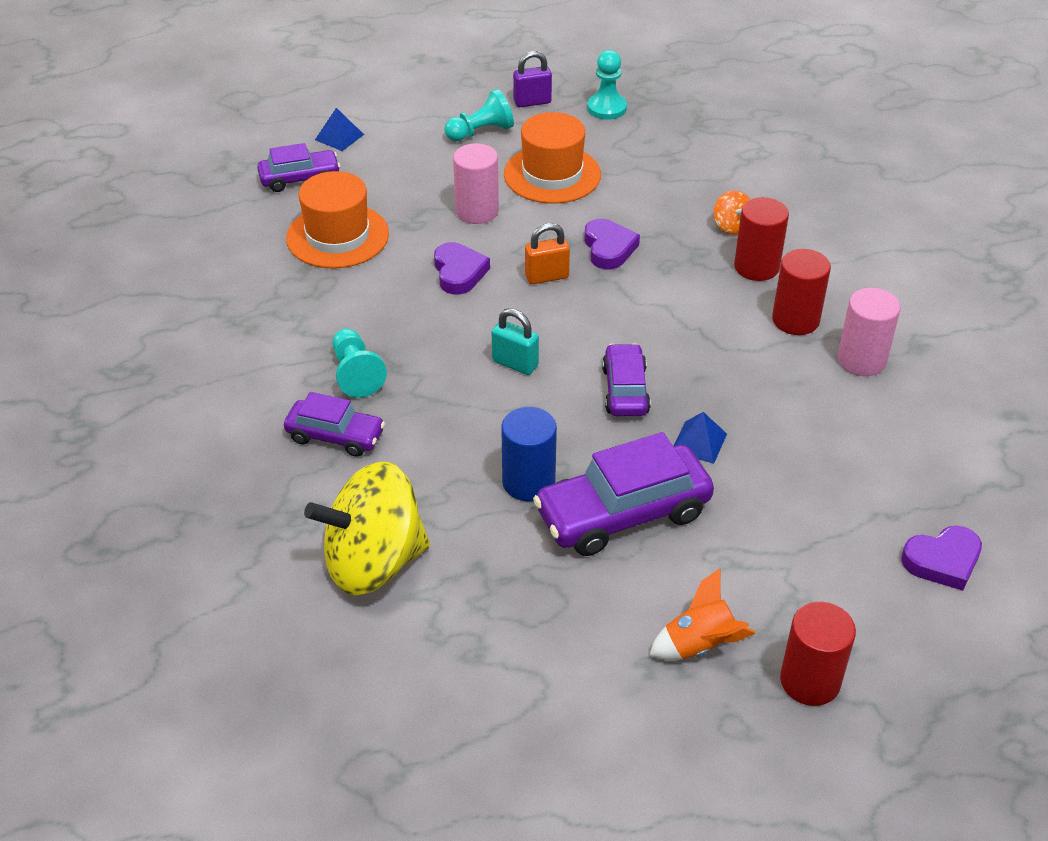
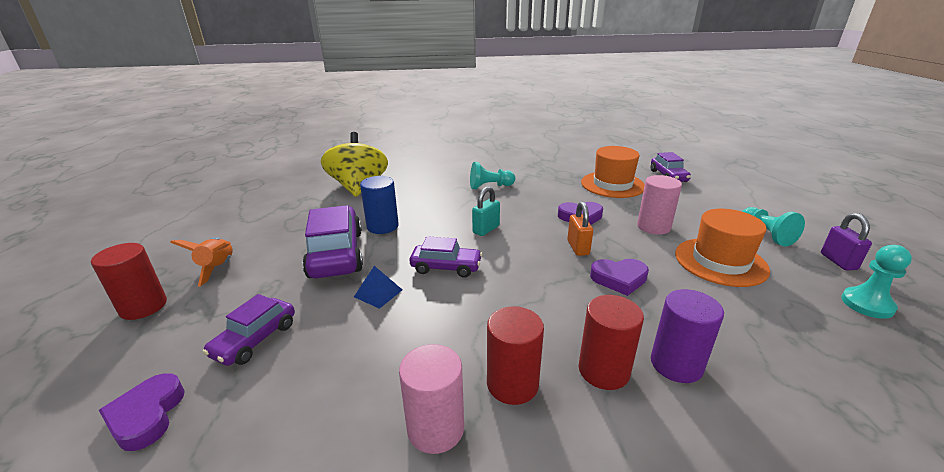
camera: 100 degrees right, 15 degrees down
purple car [284,392,385,457] -> purple car moved to [202,294,295,366]
blue pyramid [315,108,364,151] -> none
orange spinning top [714,190,751,235] -> purple cylinder [651,289,724,383]

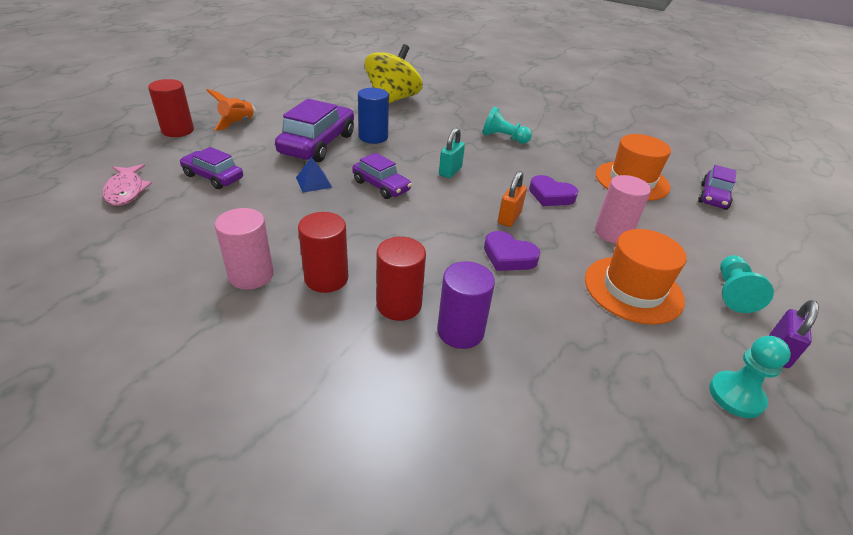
camera: 30 degrees right, 10 degrees up
purple heart [99,373,185,451] -> pink fish [103,164,152,206]
purple car [202,294,295,366] -> purple car turned 60 degrees clockwise [179,147,243,189]
turquoise padlock [472,186,500,236] -> turquoise padlock turned 45 degrees counterclockwise [439,127,465,178]

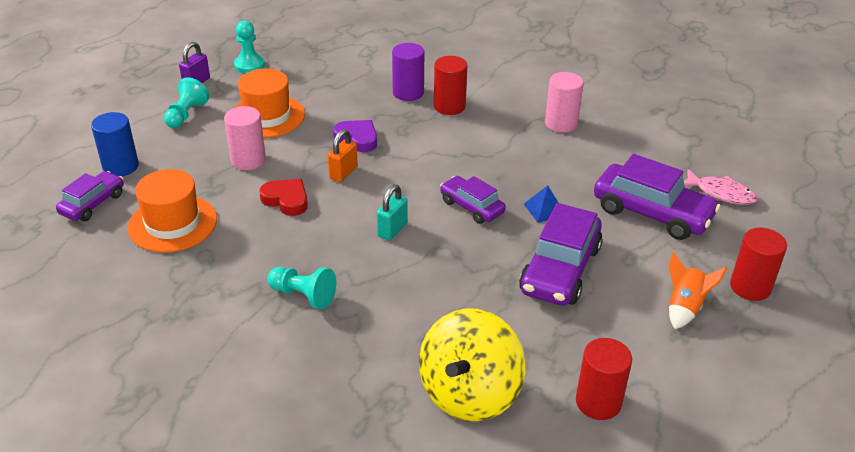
camera: 175 degrees left, 0 degrees up
pink fish [103,164,152,206] -> pink fish turned 135 degrees clockwise [684,169,758,205]
purple car [179,147,243,189] -> purple car [594,154,721,240], size x1.69
red cylinder [298,212,348,293] -> red cylinder moved to [576,338,632,420]
blue cylinder [358,88,389,144] -> blue cylinder moved to [91,112,139,176]
purple heart [529,175,578,206] -> red heart [259,179,308,216]

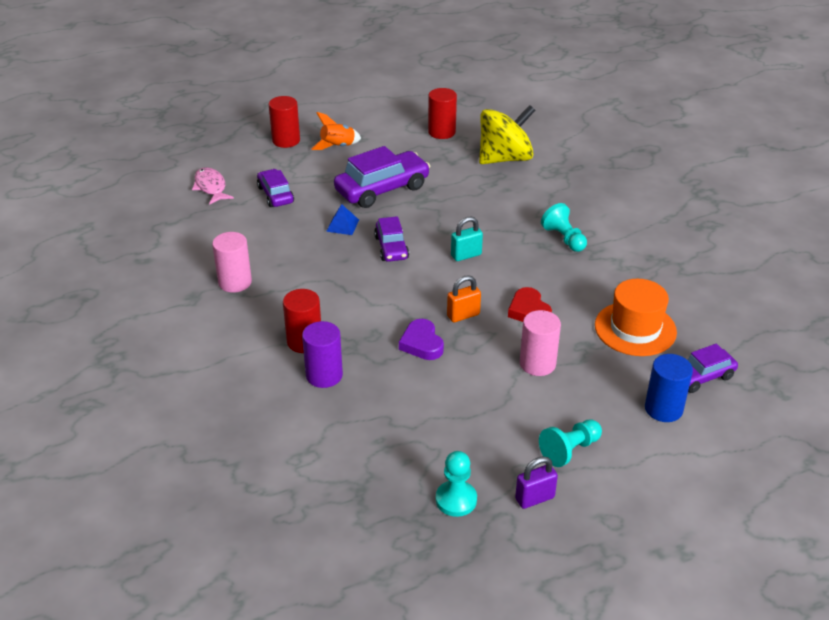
camera: 145 degrees left, 0 degrees up
orange hat [234,69,305,138] -> none
purple car [594,154,721,240] -> purple car [257,169,294,207], size x0.59

